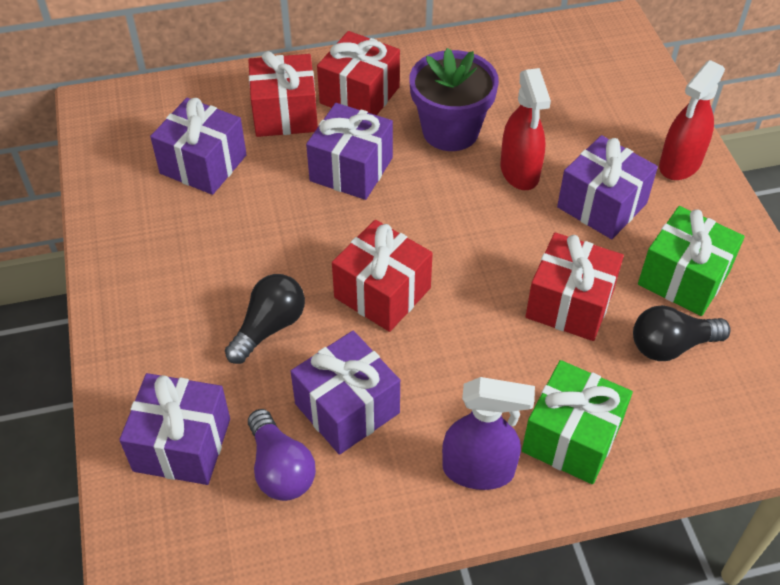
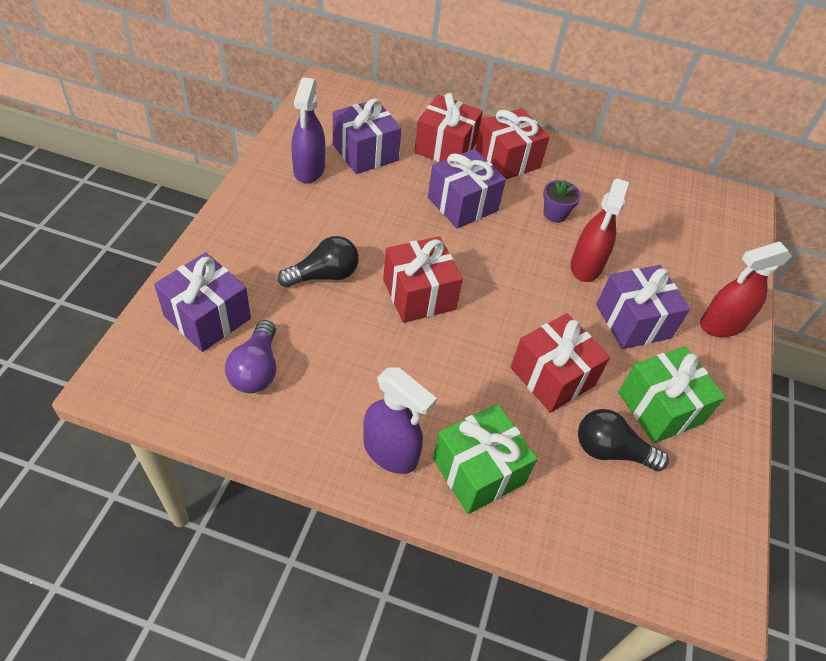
camera: 25 degrees right, 0 degrees up
purple gift [291,331,400,455] -> none
purple flower pot [409,48,499,151] -> purple flower pot [543,179,581,223], size x0.51
none -> purple spray bottle [292,77,325,184]

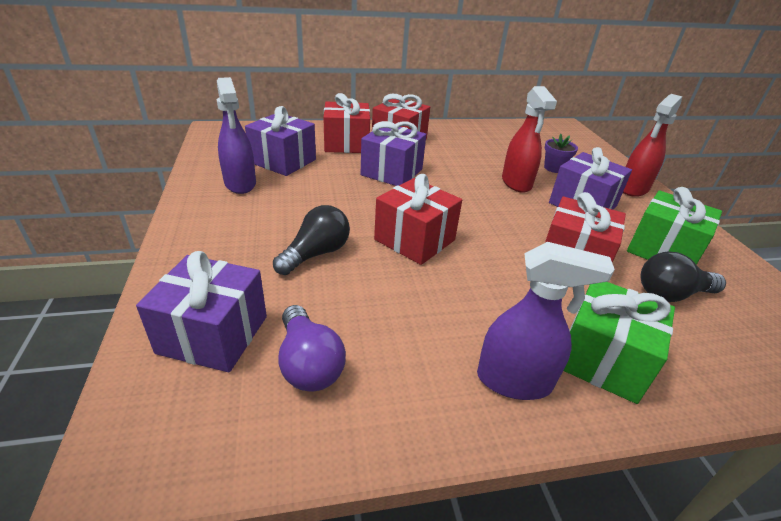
camera: 25 degrees left, 15 degrees down
purple flower pot [543,179,581,223] -> purple flower pot moved to [544,134,578,173]

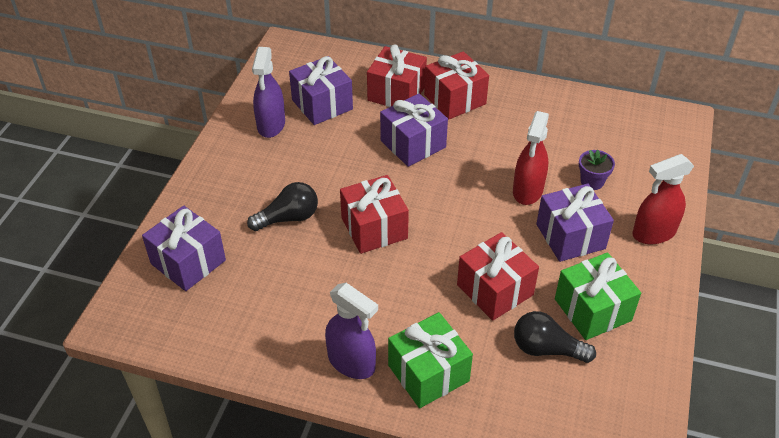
camera: 30 degrees right, 10 degrees up
purple light bulb [278,305,346,391] -> none

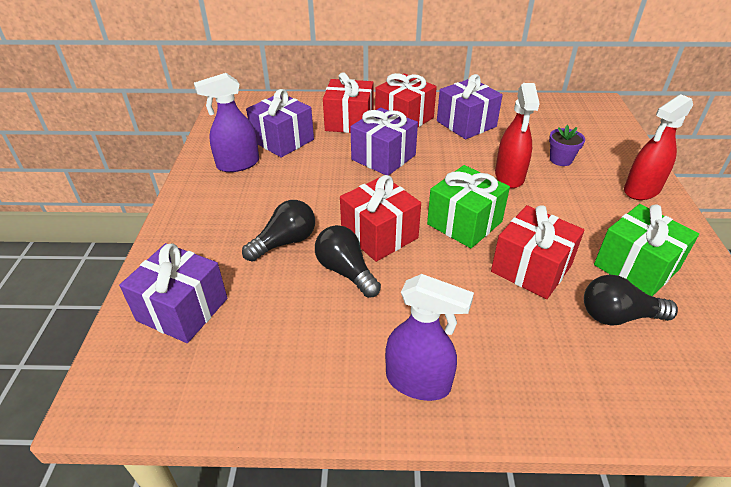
camera: 15 degrees left, 5 degrees down
purple spray bottle [252,47,285,138] -> purple spray bottle turned 75 degrees clockwise [194,73,259,172]
green gift [388,312,473,408] -> green gift moved to [427,165,510,248]
purple gift [536,184,614,262] -> purple gift moved to [437,74,503,139]
none -> black light bulb [315,225,381,298]

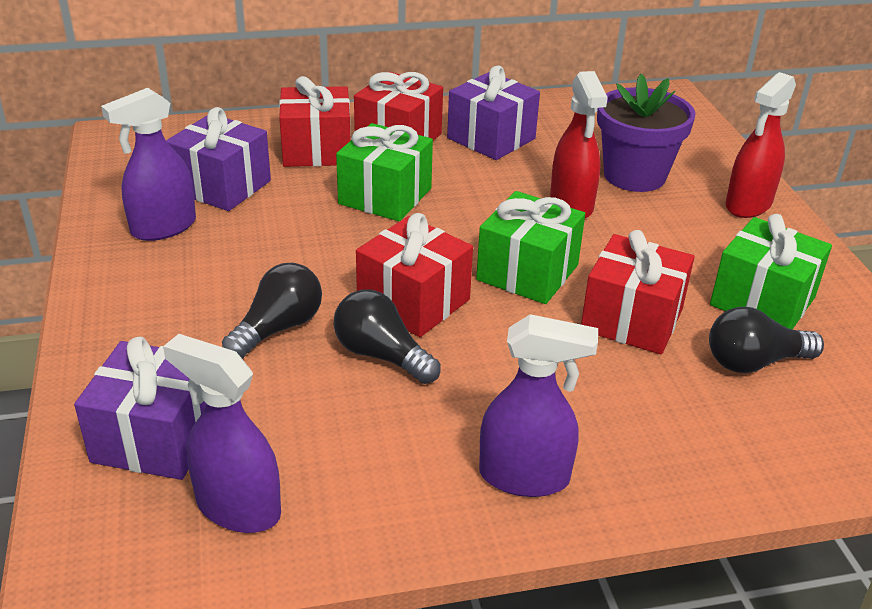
camera: 15 degrees left, 5 degrees down
purple gift [350,108,418,175] -> green gift [336,123,433,221]
purple flower pot [549,125,585,166] -> purple flower pot [597,74,696,192], size x1.97
none -> purple spray bottle [163,334,281,533]

